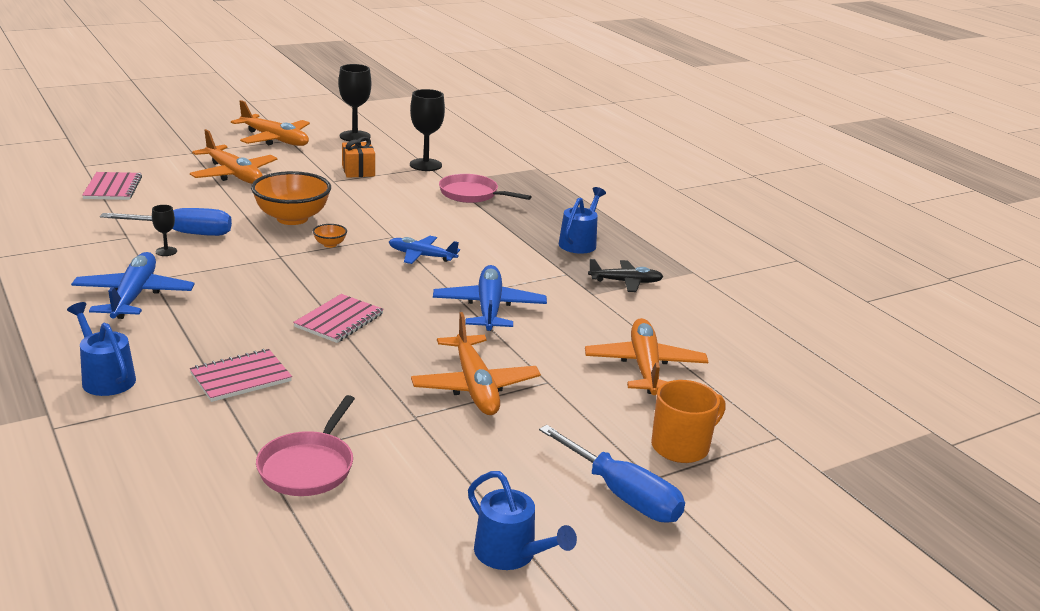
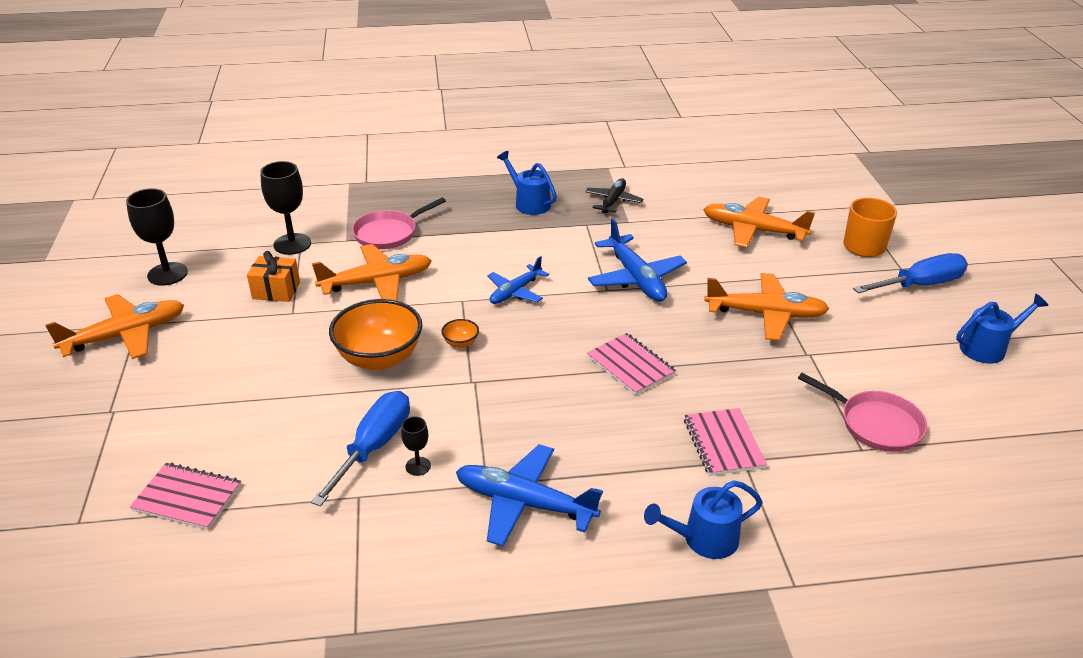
camera: 65 degrees left, 10 degrees up
orange plane [190,129,277,184] -> orange plane moved to [312,244,431,301]
blue plane [433,265,547,331] -> blue plane turned 135 degrees counterclockwise [588,218,687,302]

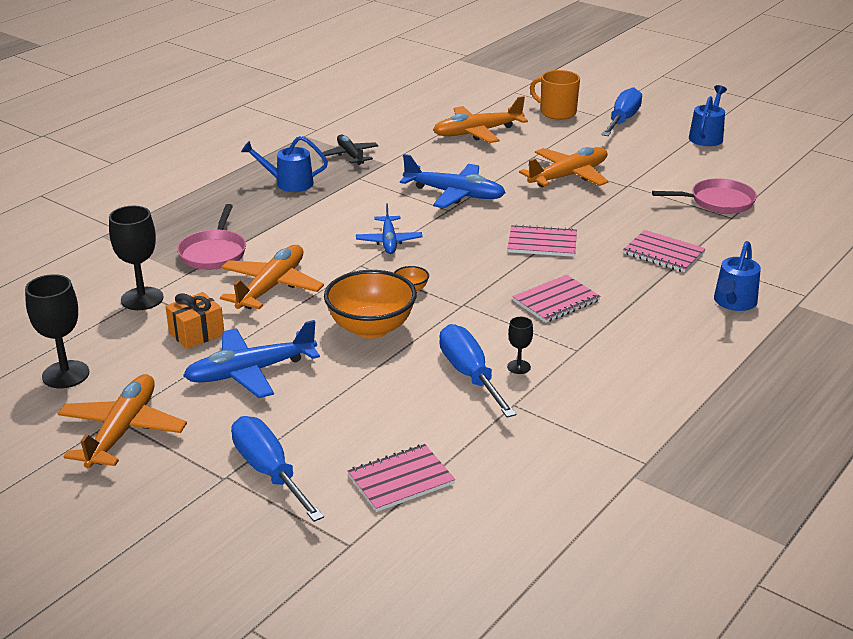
camera: 45 degrees left, 5 degrees down
blue plane [456,444,603,547] -> blue plane moved to [183,320,320,398]
none -> blue screwdriver [231,416,324,522]
none -> pink notebook [512,275,601,323]

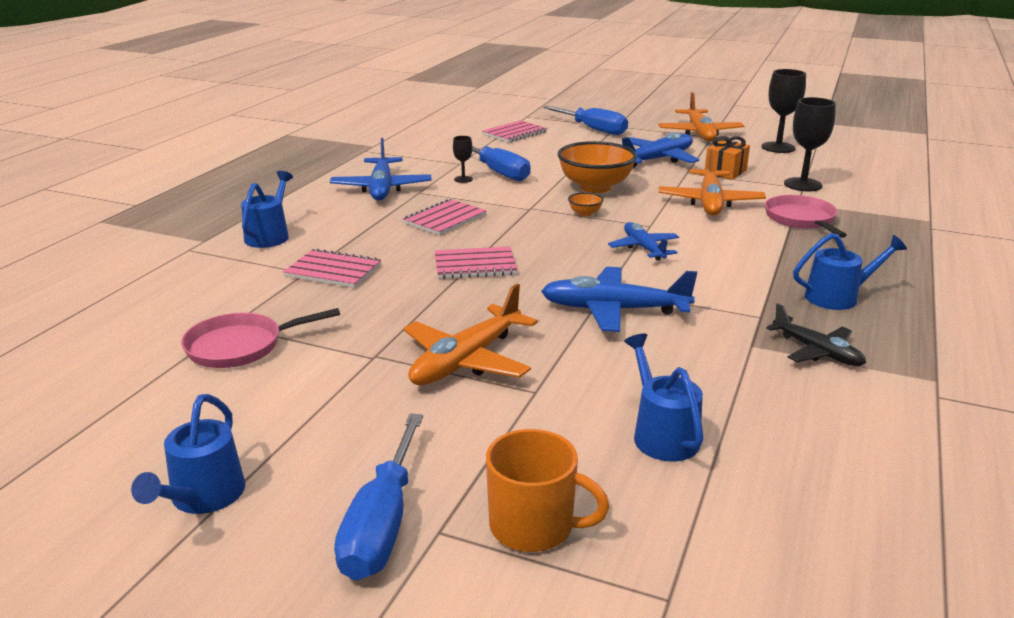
camera: 165 degrees right, 5 degrees down
orange plane [433,96,528,143] -> blue watering can [624,334,703,461]
none -> blue plane [330,138,431,201]

